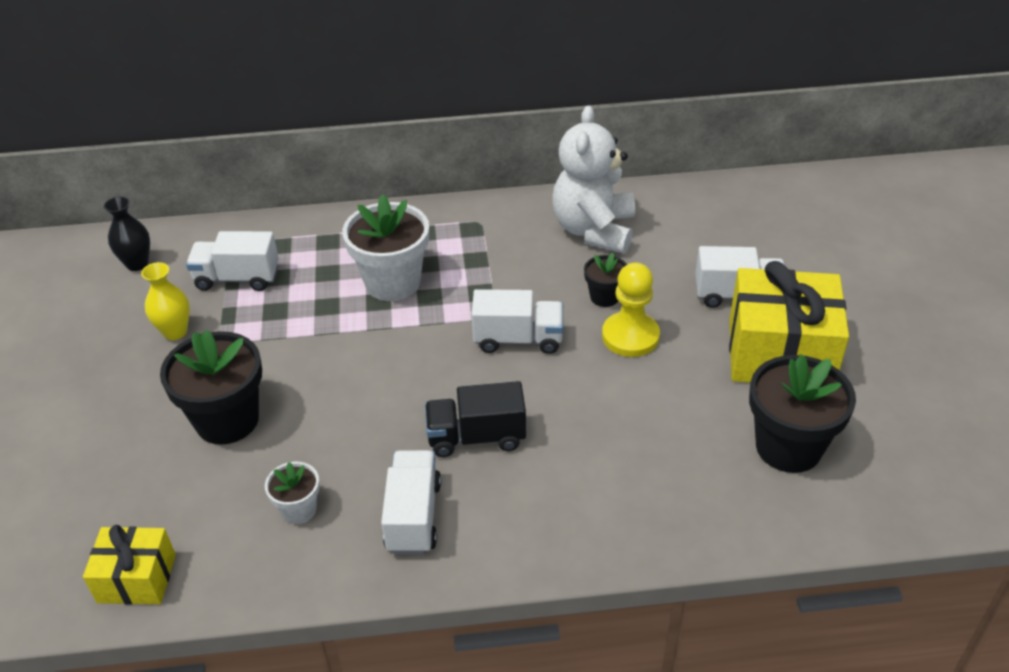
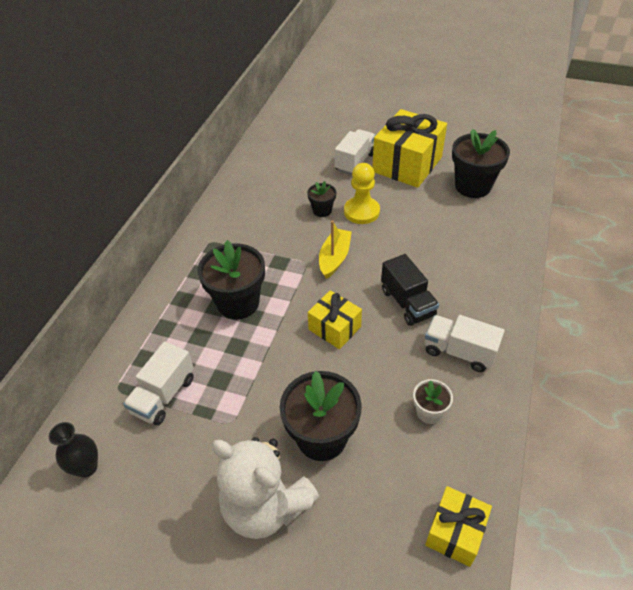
camera: 65 degrees left, 5 degrees up
yellow vase [141,262,190,340] -> none
white flower pot [342,194,429,301] -> black flower pot [198,240,265,320]
black truck [425,381,526,457] -> black truck turned 45 degrees counterclockwise [381,254,439,326]
white truck [471,289,563,354] -> yellow boat [319,220,352,279]
white teddy bear [552,105,635,253] -> white teddy bear moved to [212,437,319,539]
none -> yellow gift [308,290,362,349]

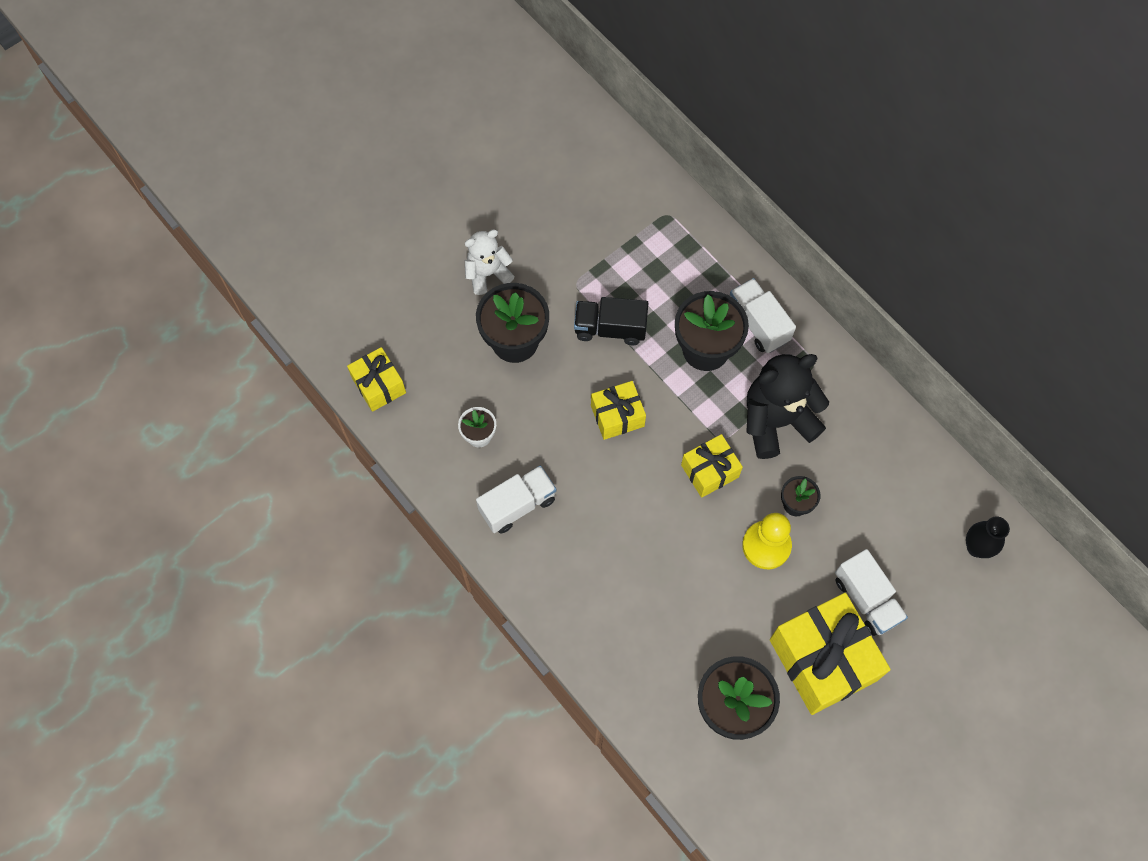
camera: 120 degrees right, 20 degrees up
black vase [49,422,98,478] -> black vase moved to [966,517,1010,558]
white truck [123,341,194,425] -> white truck moved to [730,278,796,353]
white teddy bear [212,437,319,539] -> white teddy bear [465,229,515,295], size x0.61
yellow boat [319,220,352,279] -> yellow gift [681,434,743,498]
black truck [381,254,439,326] -> black truck moved to [574,297,648,345]
none -> black teddy bear [746,354,829,459]

